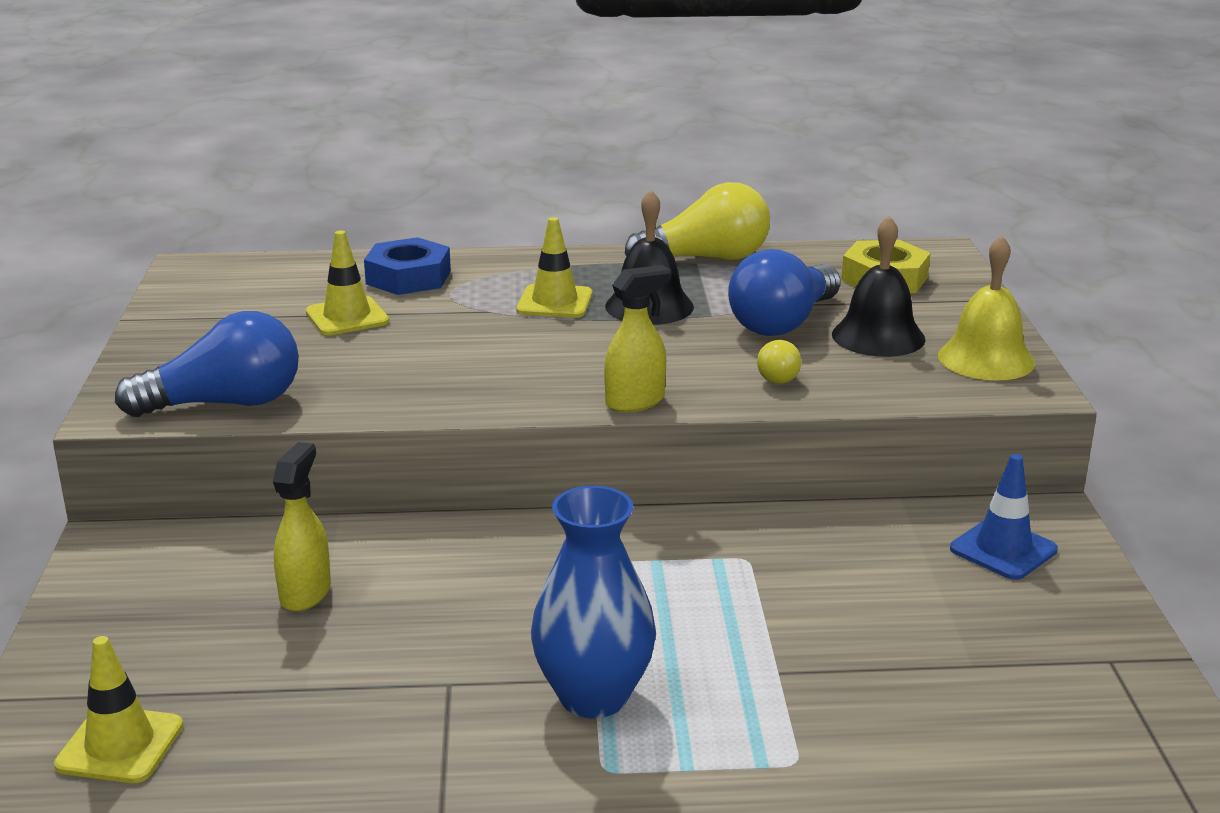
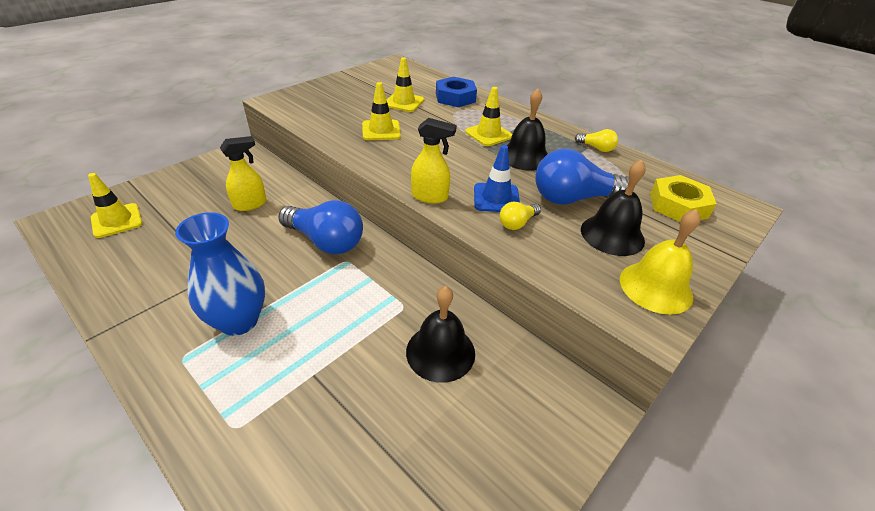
camera: 45 degrees right, 15 degrees up
blue light bulb [115,311,299,417] -> blue light bulb moved to [278,200,363,254]
yellow light bulb [625,182,770,260] -> yellow light bulb [575,129,618,152], size x0.48
blue traffic cone [950,454,1058,580] -> blue traffic cone moved to [474,145,520,212]
none -> yellow traffic cone [362,82,401,140]
none -> black bell [406,286,475,383]

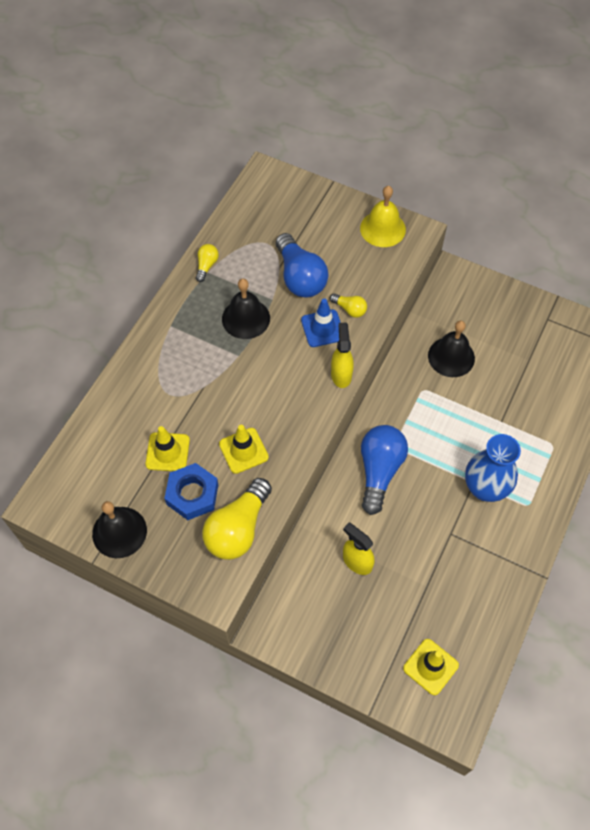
camera: 105 degrees left, 20 degrees up
blue nut [436,77,477,107] -> blue nut moved to [164,463,218,520]
yellow traffic cone [465,87,512,146] -> none
black bell [581,159,645,256] -> black bell moved to [92,501,147,558]
yellow nut [650,175,717,222] -> none
none -> yellow light bulb [202,478,272,560]

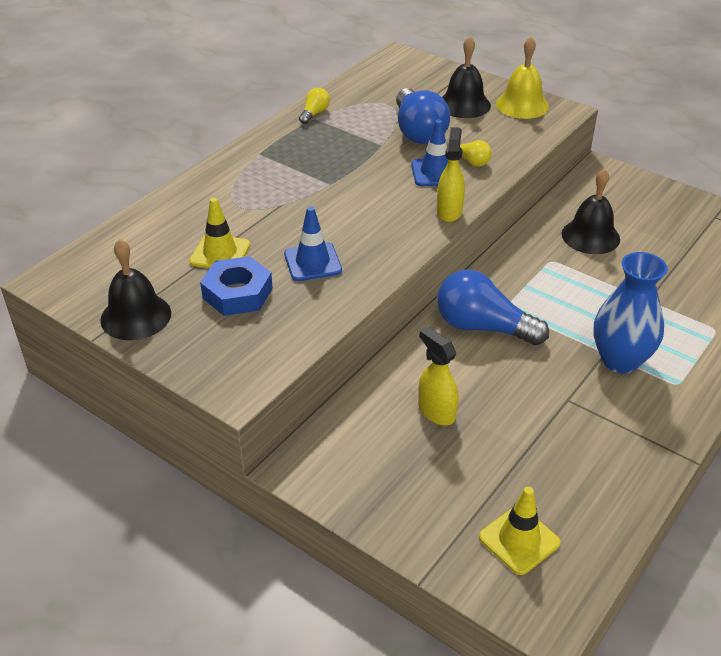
camera: 10 degrees right, 20 degrees down
yellow light bulb [202,478,272,560] -> none
yellow traffic cone [219,425,269,474] -> blue traffic cone [284,206,342,281]
black bell [222,279,270,339] -> black bell moved to [442,36,491,118]
blue light bulb [361,425,408,515] -> blue light bulb turned 90 degrees counterclockwise [437,270,549,345]

